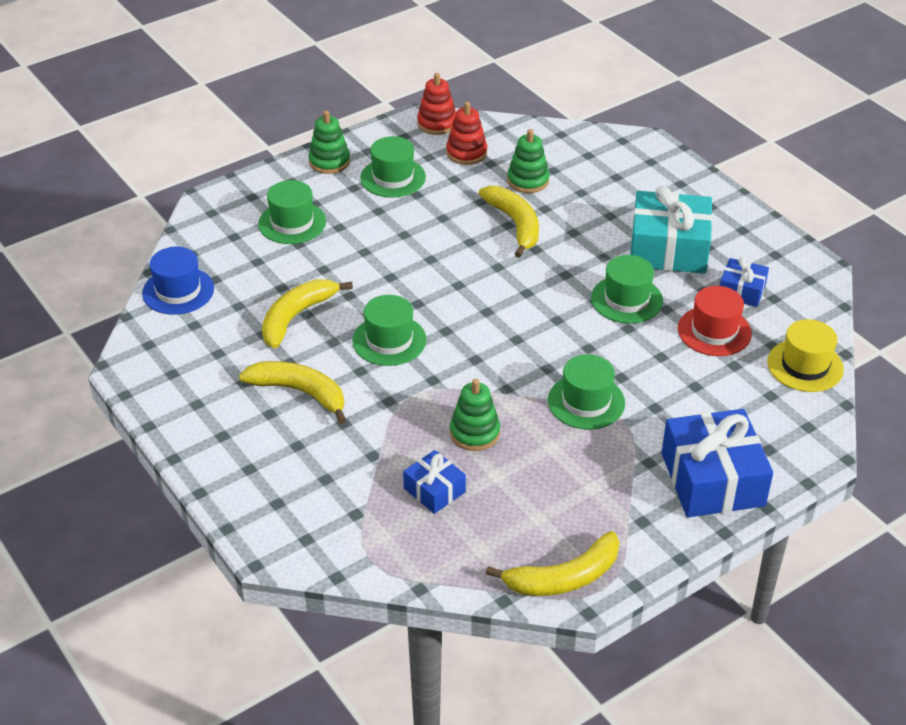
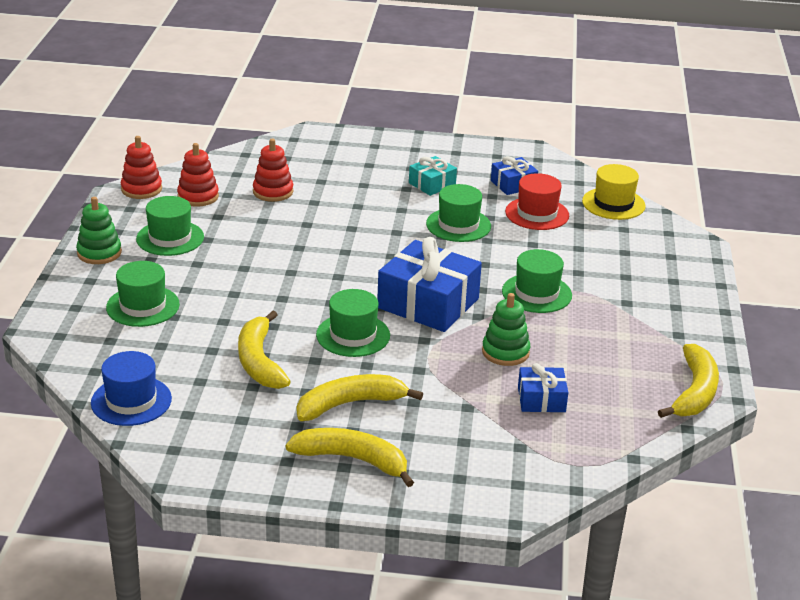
camera: 50 degrees left, 10 degrees down
yellow banana [479,186,539,258] -> yellow banana moved to [286,428,414,487]
green stacking toy [507,129,550,193] -> red stacking toy [253,139,293,202]
turquoise gift [630,186,713,274] -> turquoise gift [409,156,457,196], size x0.52
blue gift [662,409,773,517] -> blue gift moved to [377,237,482,332]

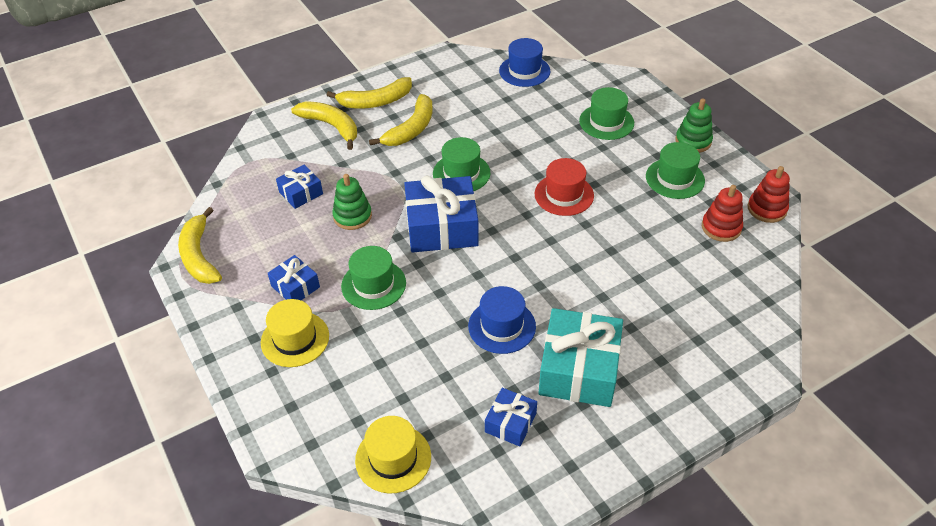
camera: 145 degrees right, 15 degrees up
yellow banana [238,311,291,389] -> yellow banana moved to [291,101,357,150]
red stacking toy [253,139,293,202] -> none
turquoise gift [409,156,457,196] -> turquoise gift [538,308,623,407], size x1.93
green hat [426,184,491,242] -> blue hat [468,286,536,354]
red hat [505,173,569,230] -> red hat moved to [535,158,594,216]
none -> yellow hat [261,299,329,367]
none -> blue gift [268,255,320,300]

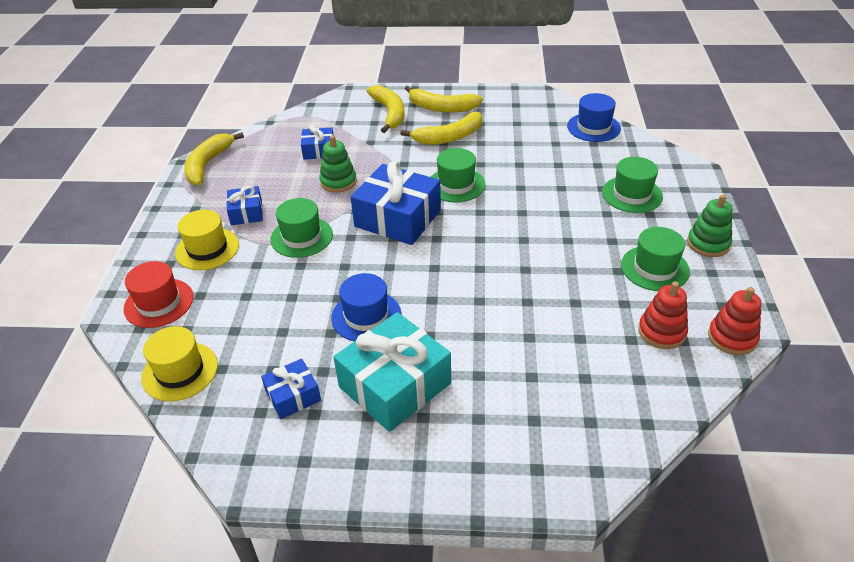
camera: 35 degrees right, 5 degrees down
red hat [535,158,594,216] -> red hat moved to [123,261,193,328]

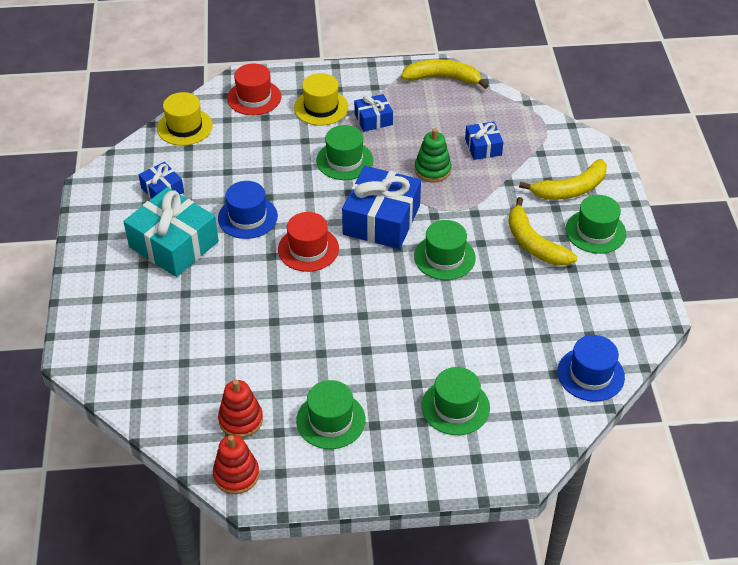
camera: 80 degrees right, 5 degrees up
yellow banana [405,86,483,113] -> green hat [566,195,626,254]
green stacking toy [687,194,732,257] -> none
none -> red hat [278,212,339,272]

